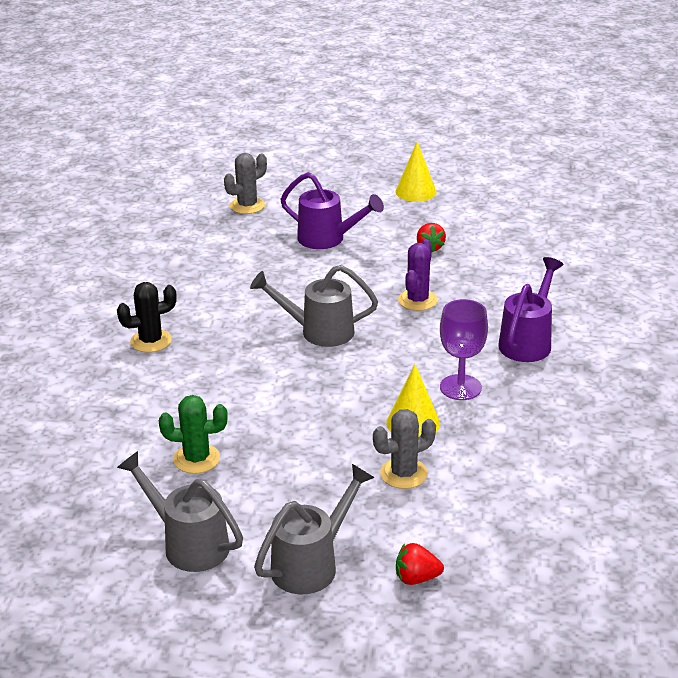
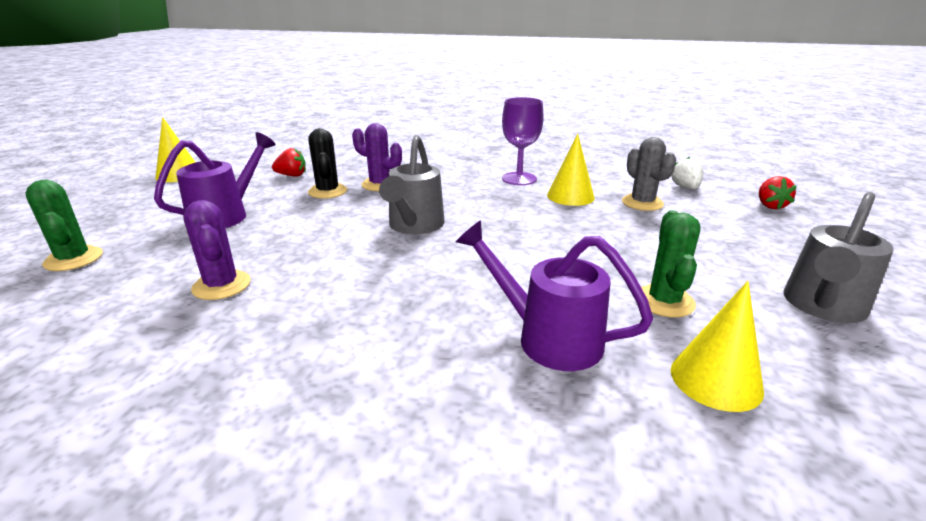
camera: 85 degrees left, 5 degrees down
black cactus [117,282,177,352] -> black cactus moved to [308,128,347,199]
grey cactus [224,153,267,214] -> green cactus [25,180,103,271]
grey watering can [254,464,375,594] -> none
purple watering can [498,257,563,362] -> purple watering can moved to [456,220,653,371]
none -> purple cactus [183,200,251,300]
none -> white strawberry [671,157,703,189]
none -> yellow cone [671,281,764,412]

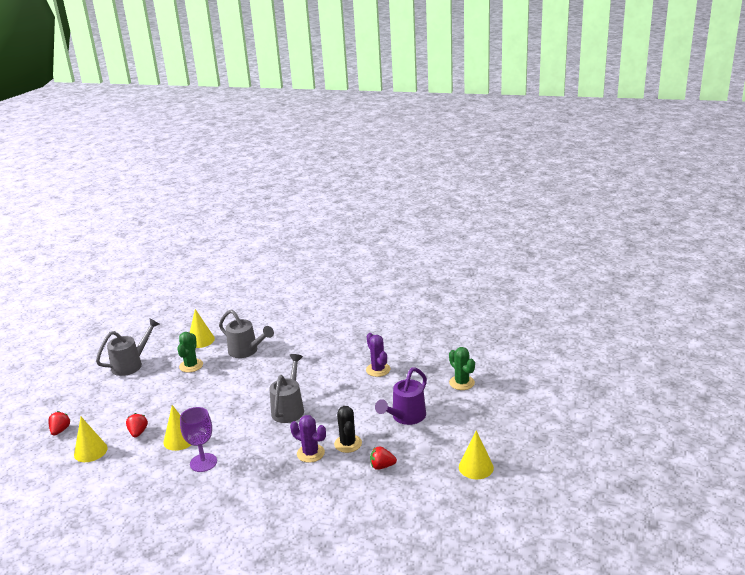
camera: 175 degrees left, 0 degrees up
purple watering can [456,220,653,371] -> grey watering can [219,309,274,358]
grey cactus [622,137,676,211] -> red strawberry [126,413,148,438]
white strawberry [671,157,703,189] -> yellow cone [74,417,108,462]

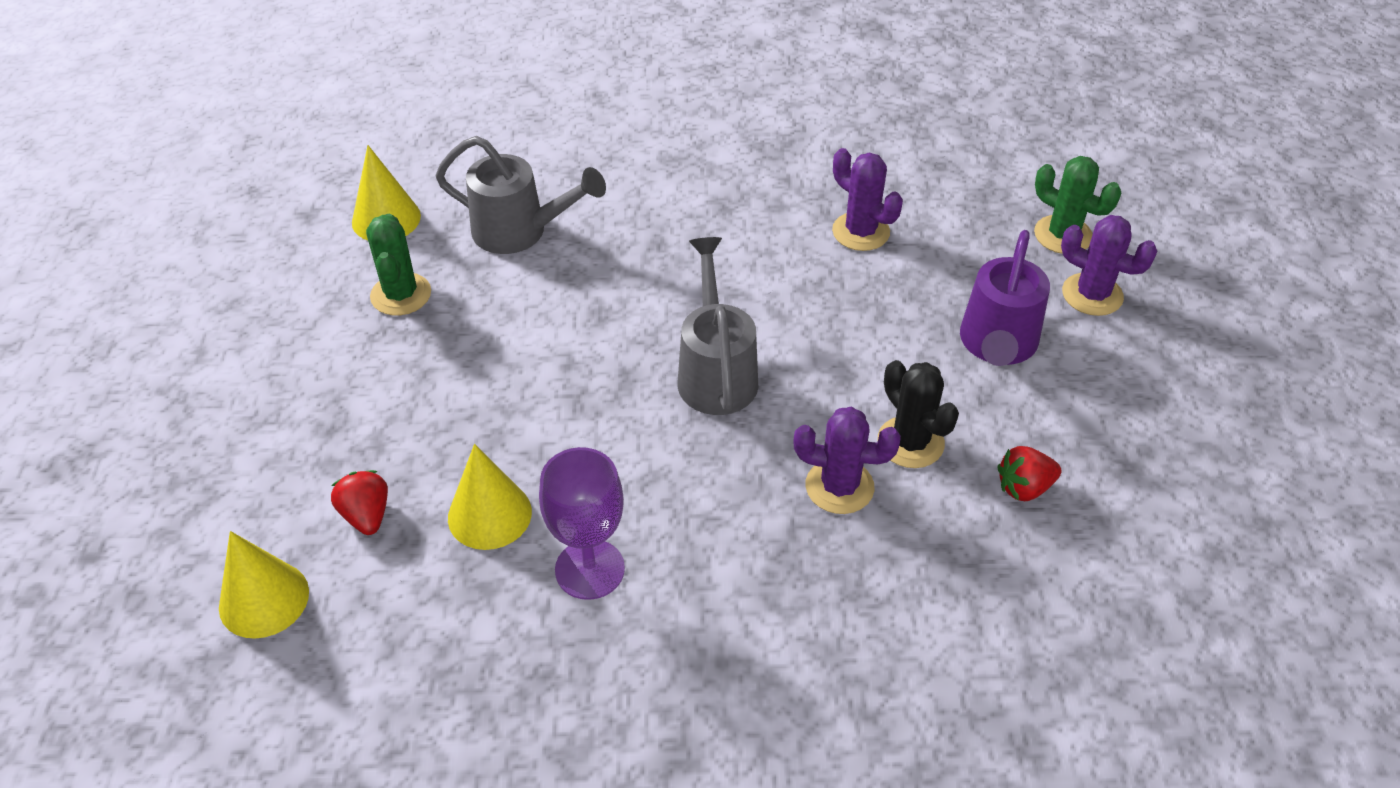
camera: 20 degrees left, 20 degrees up
red strawberry [48,411,71,435] -> none
grey watering can [96,318,160,376] -> none
yellow cone [459,430,494,479] -> none
none -> purple cactus [1061,215,1157,316]

